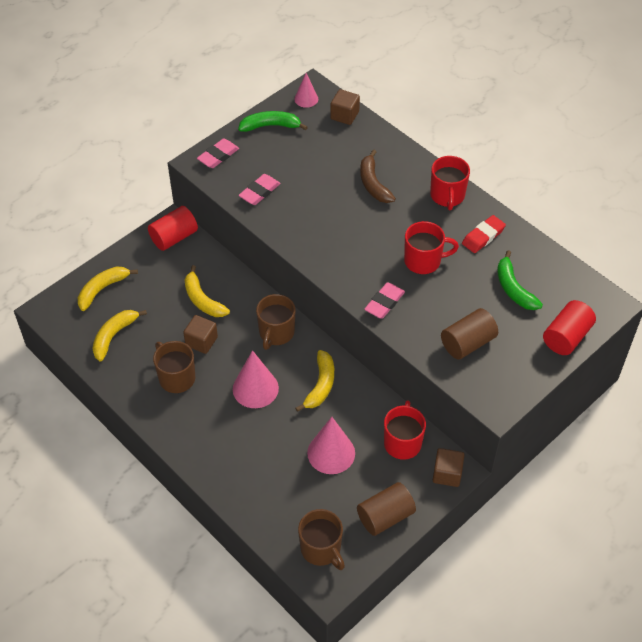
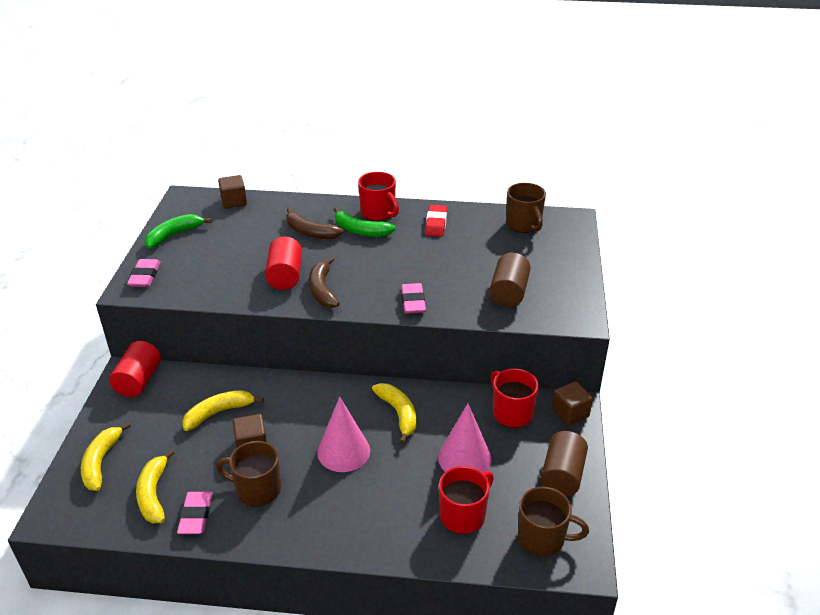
camera: 40 degrees left, 15 degrees down
yellow banana [184,265,230,317] -> yellow banana turned 135 degrees clockwise [182,390,264,431]
pink eraser [238,174,281,205] -> pink eraser moved to [177,492,212,534]
brown mug [256,294,295,350] -> brown mug moved to [506,183,546,233]
pink cone [294,73,318,108] -> none
red mug [404,221,459,274] -> red mug moved to [439,466,494,534]
green banana [497,250,543,310] -> green banana moved to [334,207,396,237]
red cylinder [543,300,596,355] -> red cylinder moved to [265,237,302,290]
none -> brown banana [309,256,339,308]

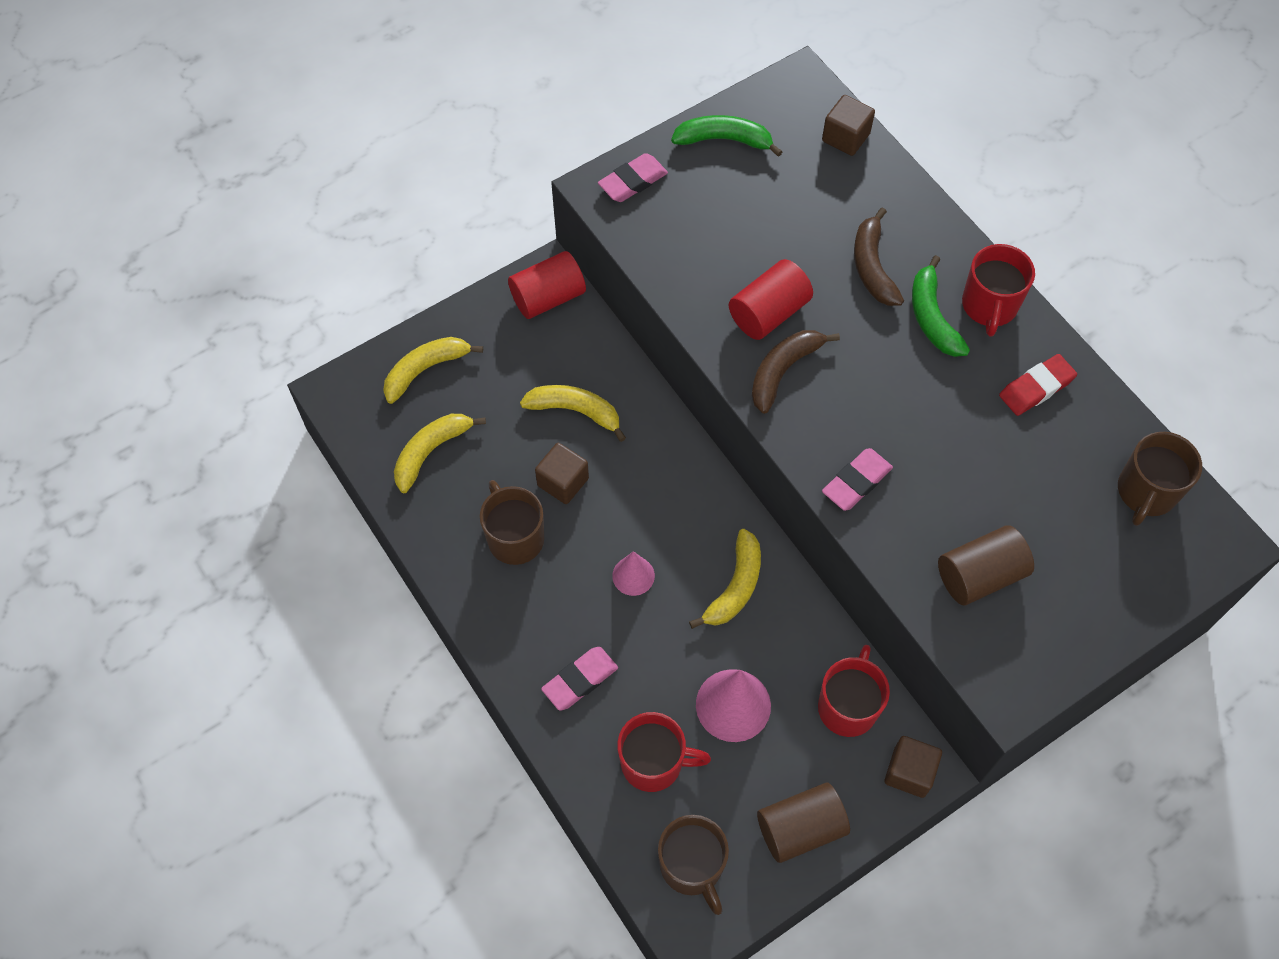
camera: 50 degrees right, 25 degrees up
pink eraser [177,492,212,534] -> pink eraser moved to [541,647,618,711]
pink cone [317,397,370,472] -> pink cone [612,551,655,596], size x0.59

